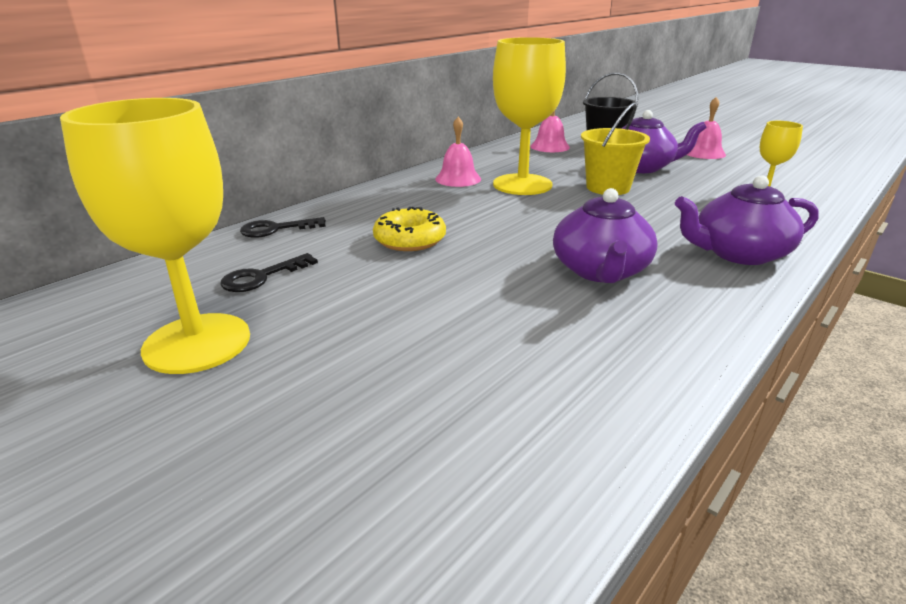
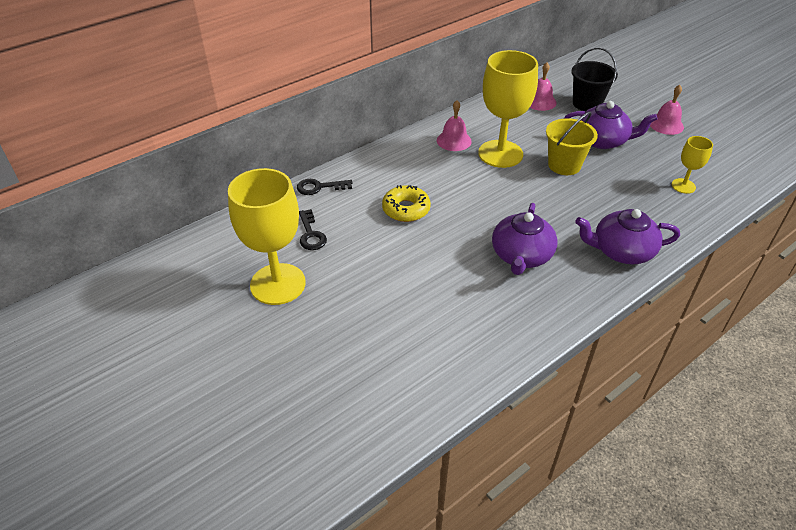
camera: 10 degrees right, 15 degrees up
black key [220,253,318,292] -> black key turned 75 degrees counterclockwise [299,209,327,250]

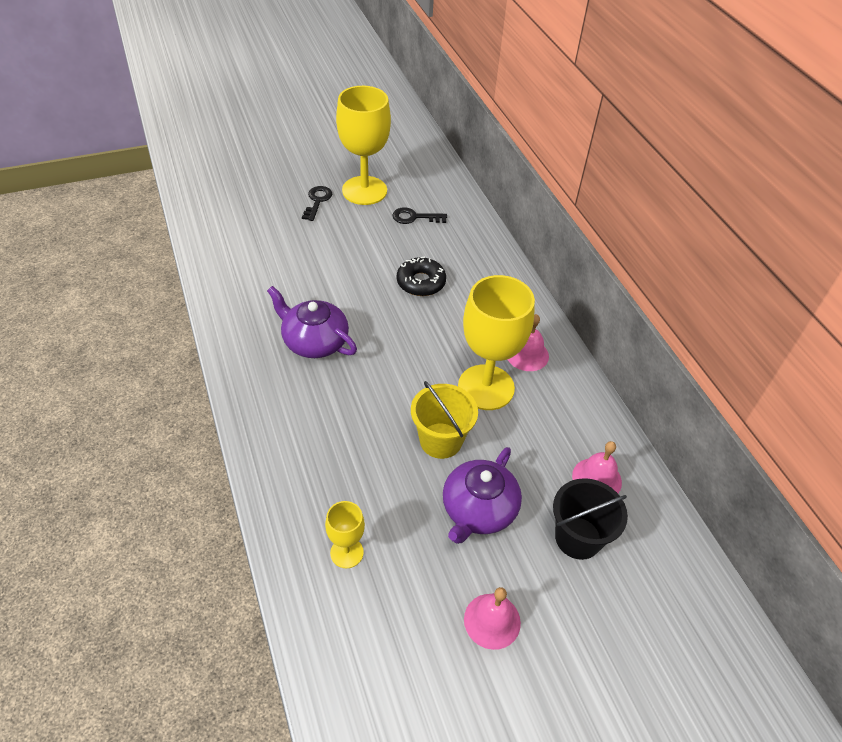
camera: 105 degrees right, 5 degrees up
black key [297,179,353,195] -> black key moved to [302,186,332,221]
yellow donut [382,185,431,222] -> black donut [396,256,446,296]
purple teapot [575,209,680,264] -> none

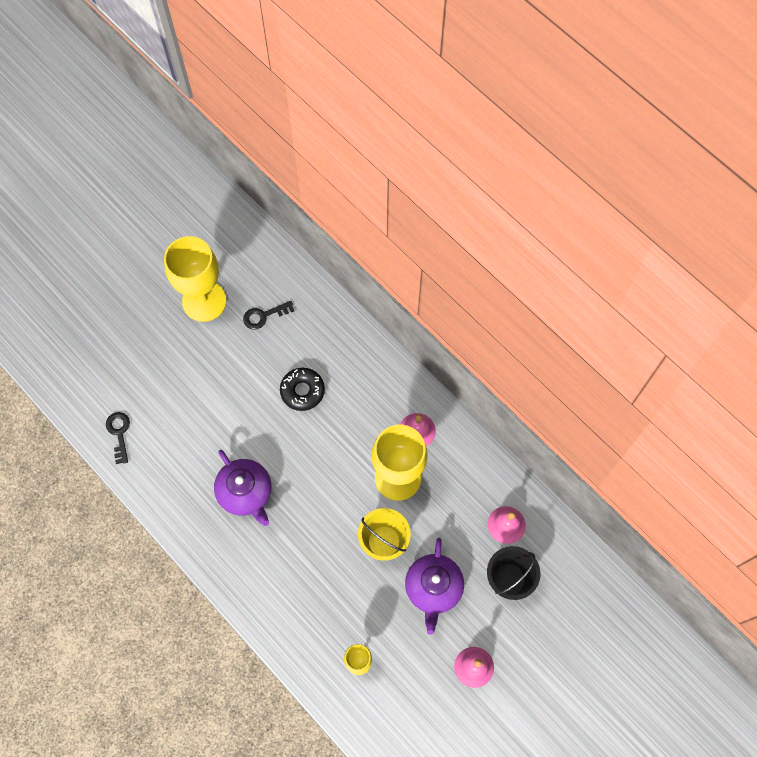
camera: 20 degrees left, 20 degrees up
purple teapot [267,286,357,358] -> purple teapot turned 135 degrees counterclockwise [214,450,271,526]
black key [302,186,332,221] -> black key moved to [106,412,130,464]

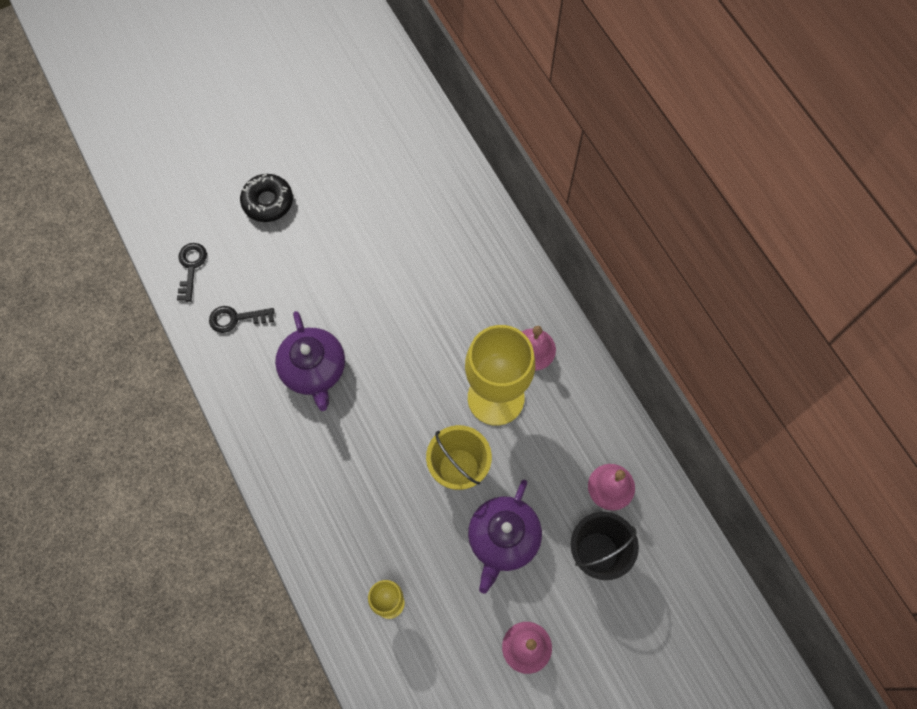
camera: 15 degrees right, 0 degrees up
yellow goblet [164,236,226,322] -> none
black key [243,301,294,330] -> black key moved to [209,306,275,333]
black donut [280,368,325,411] -> black donut moved to [240,174,293,222]

